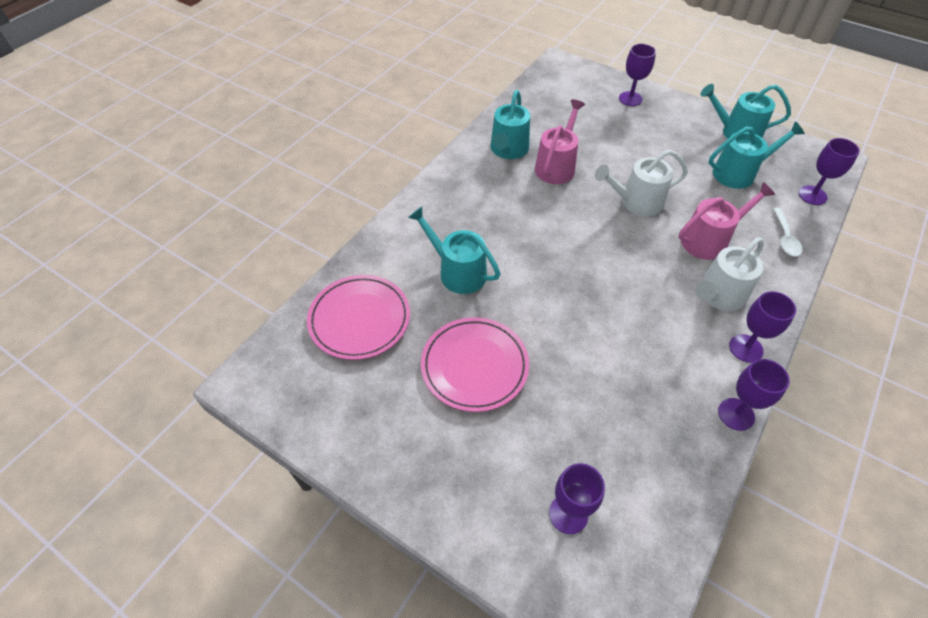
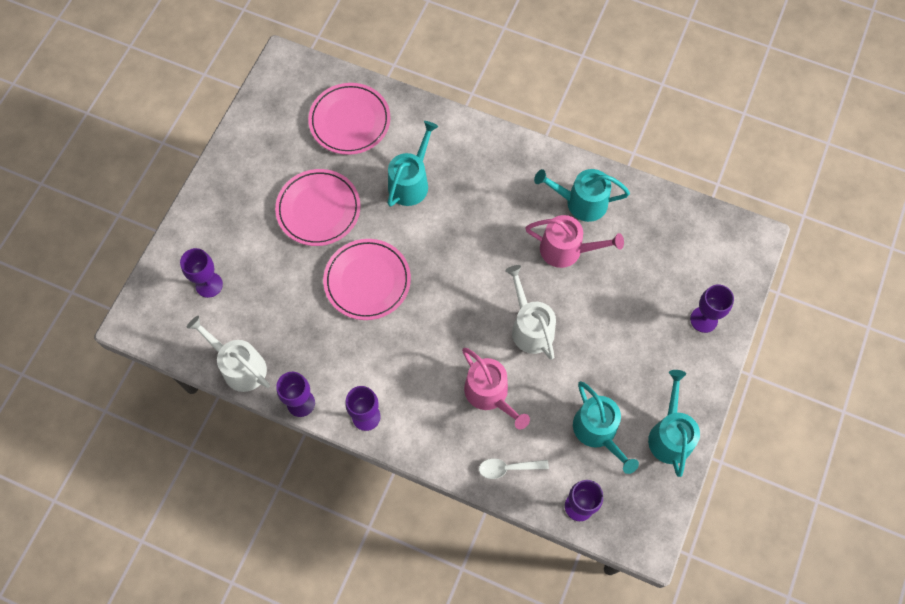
camera: 80 degrees right, 15 degrees up
white watering can [695,237,764,311] -> white watering can moved to [187,316,270,392]
none -> pink plate [323,239,411,320]

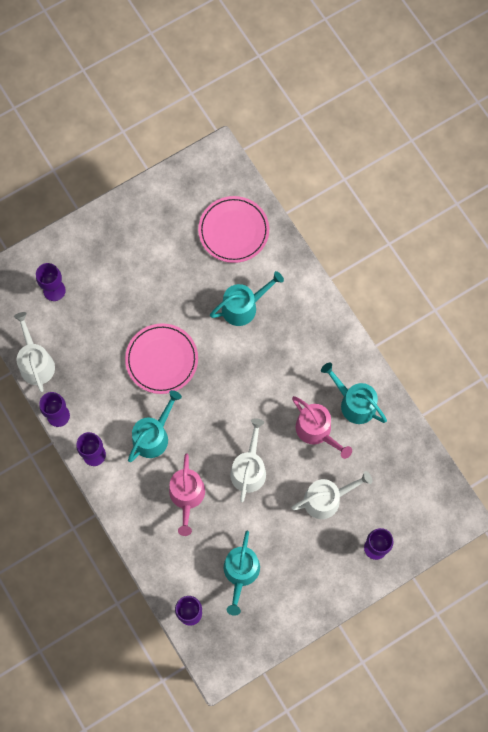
camera: 35 degrees right, 5 degrees up
pink plate [275,169,361,246] -> none
white spoon [479,458,549,479] -> none
turquoise watering can [648,370,700,477] -> turquoise watering can moved to [128,390,182,462]
none -> white watering can [291,471,372,519]

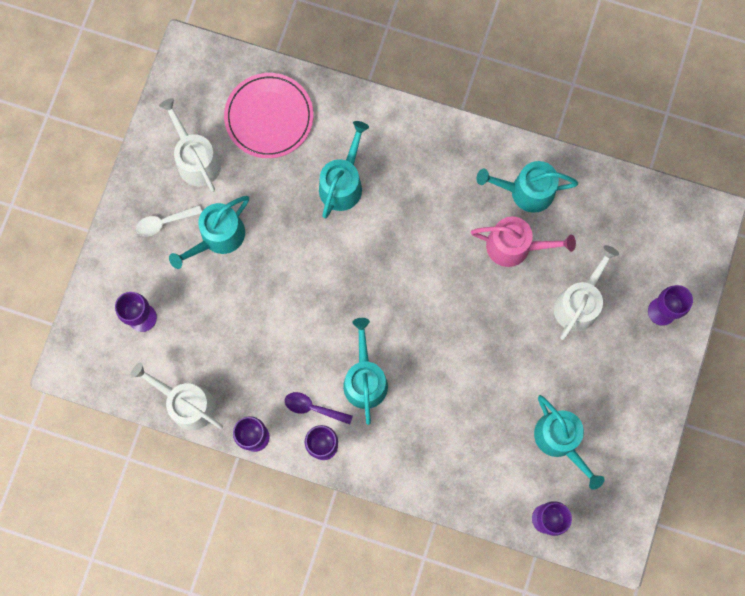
camera: 40 degrees left, 5 degrees up
pink plate [125,323,198,394] -> none
pink watering can [169,453,205,536] -> none
white watering can [230,418,266,502] -> white watering can moved to [159,98,221,192]
none -> white spoon [136,205,202,236]
none -> turquoise watering can [169,196,249,269]
none -> purple spoon [285,392,353,424]

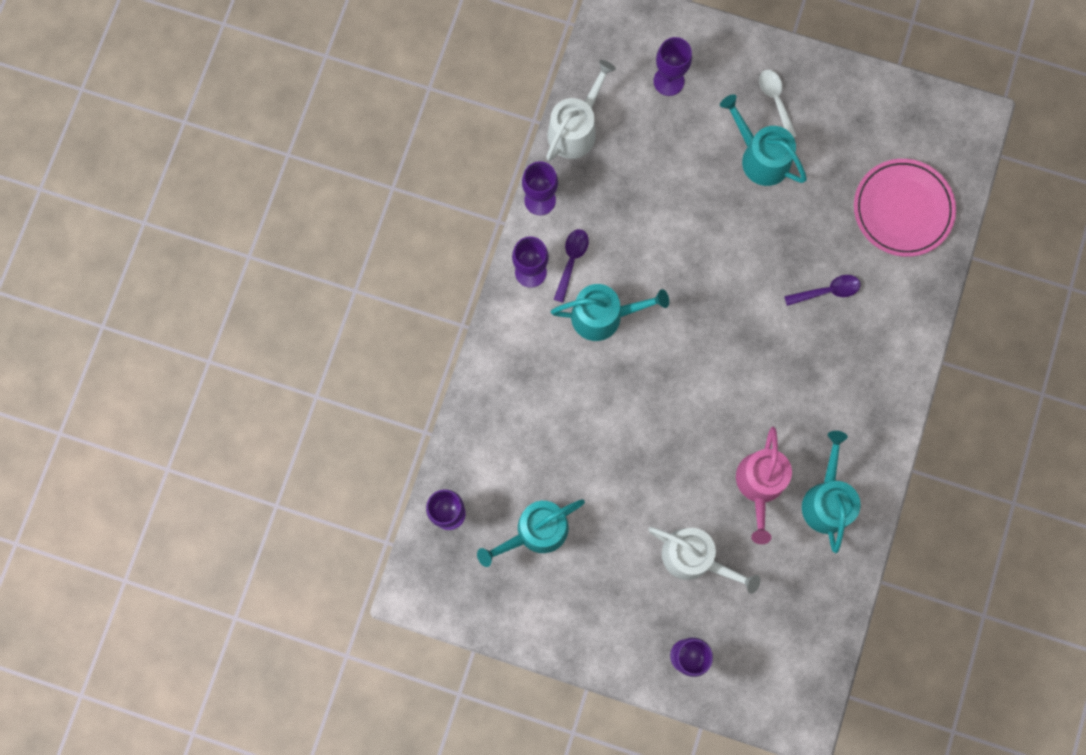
camera: 90 degrees right, 0 degrees up
white watering can [159,98,221,192] -> none
turquoise watering can [319,121,369,218] -> purple spoon [784,275,861,306]

